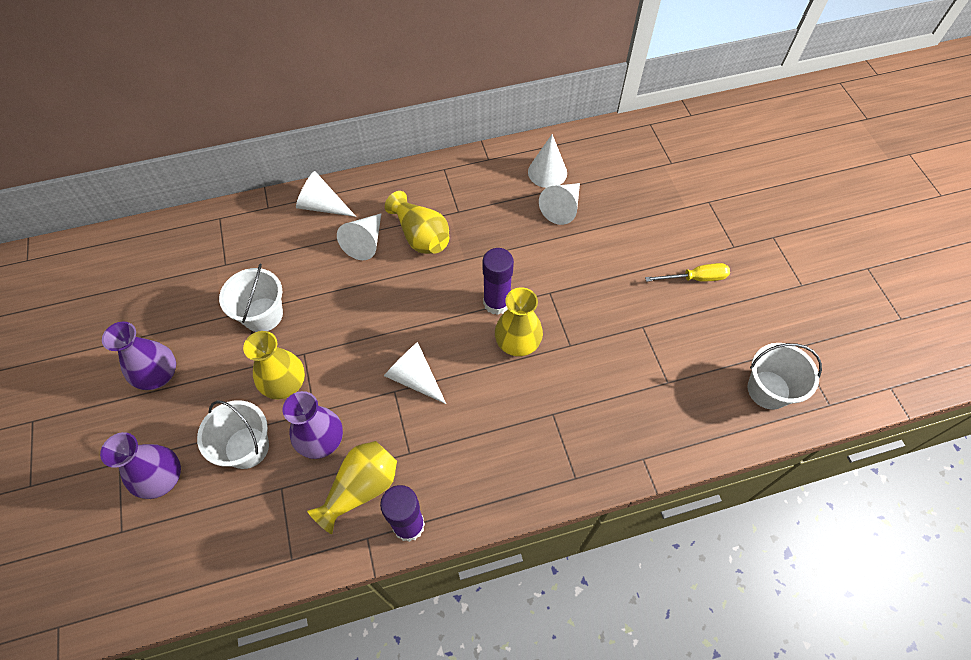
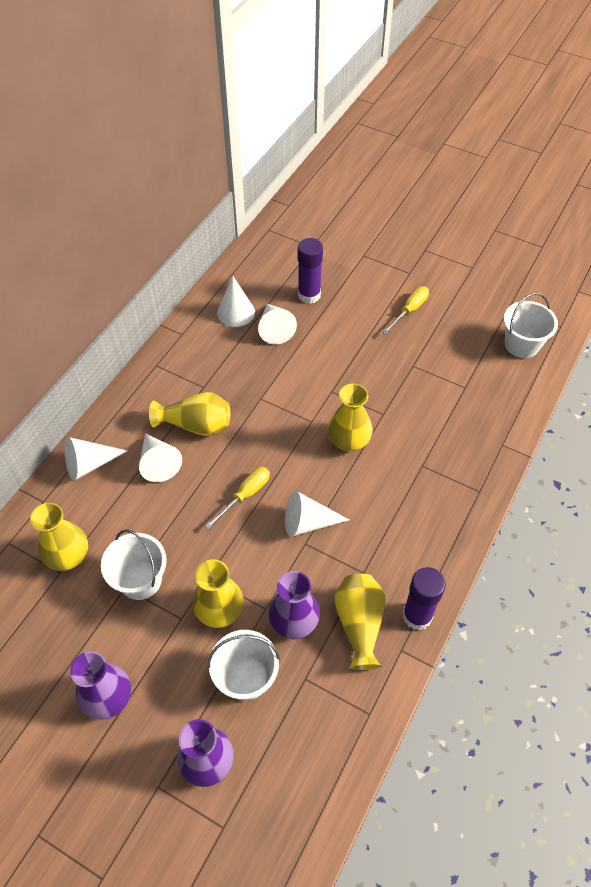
camera: 45 degrees left, 5 degrees down
purple glue stick [483,248,514,315] -> purple glue stick moved to [298,238,323,304]
none -> yellow vase [30,503,88,571]
none -> yellow screwdriver [205,467,270,530]

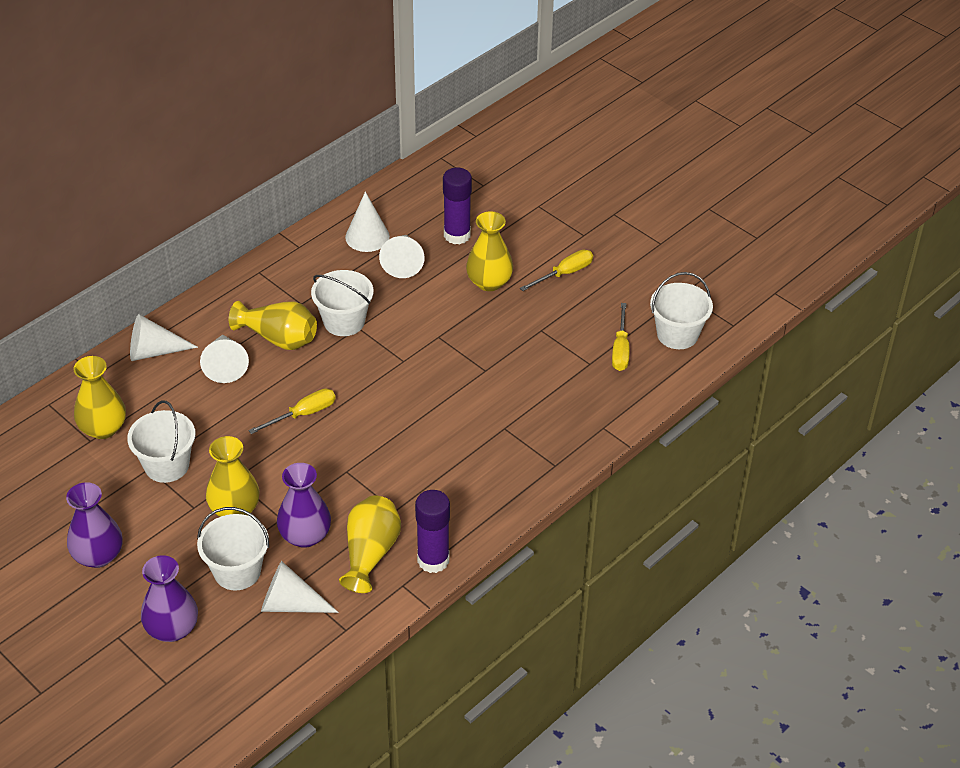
camera: 15 degrees right, 10 degrees down
white cone [285,491,349,537] -> white cone moved to [261,561,339,613]
yellow vase [328,384,373,451] -> yellow vase moved to [466,211,513,291]
none -> white bucket [311,270,374,336]
none -> yellow screwdriver [612,303,629,371]

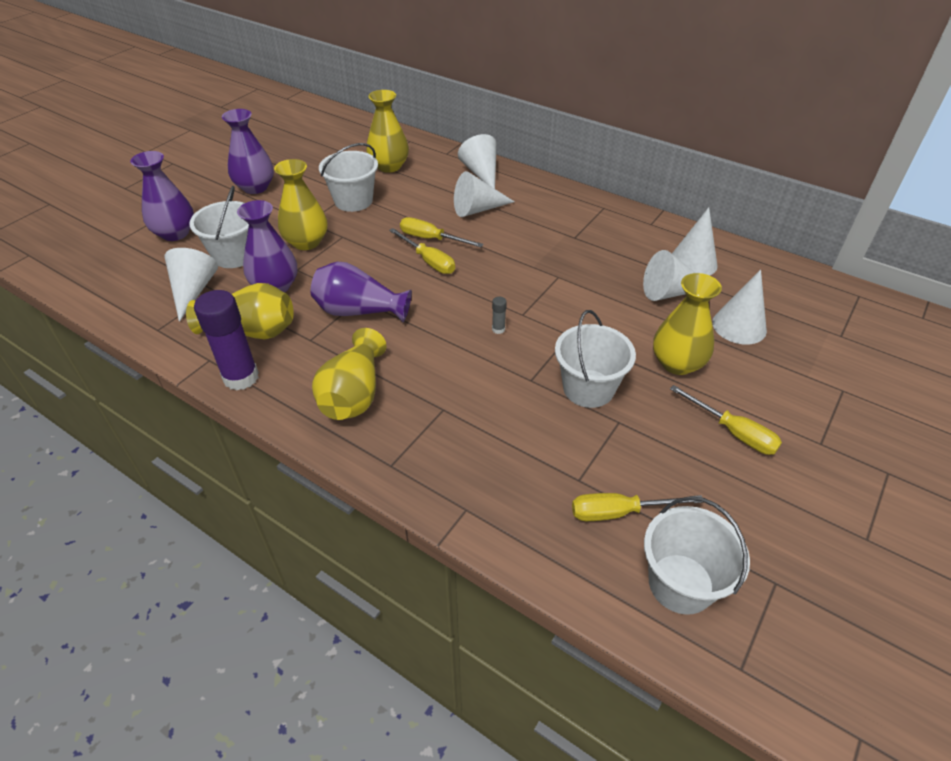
camera: 80 degrees right, 0 degrees up
yellow vase [229,301,317,350] -> yellow vase moved to [312,328,386,420]
white bucket [311,270,374,336] -> white bucket moved to [555,310,636,408]
purple glue stick [443,168,472,245] -> white cone [712,270,767,344]
none -> purple vase [311,261,412,322]
none -> yellow screwdriver [400,217,484,247]
none -> grey glue stick [492,297,507,334]

